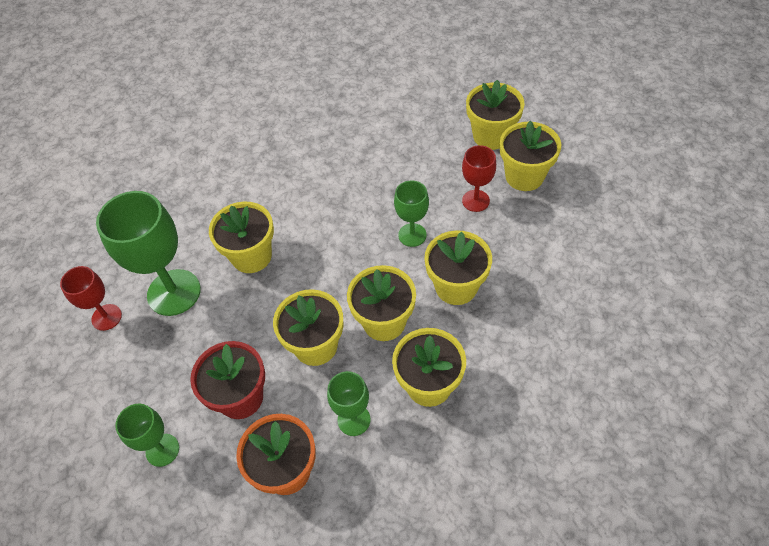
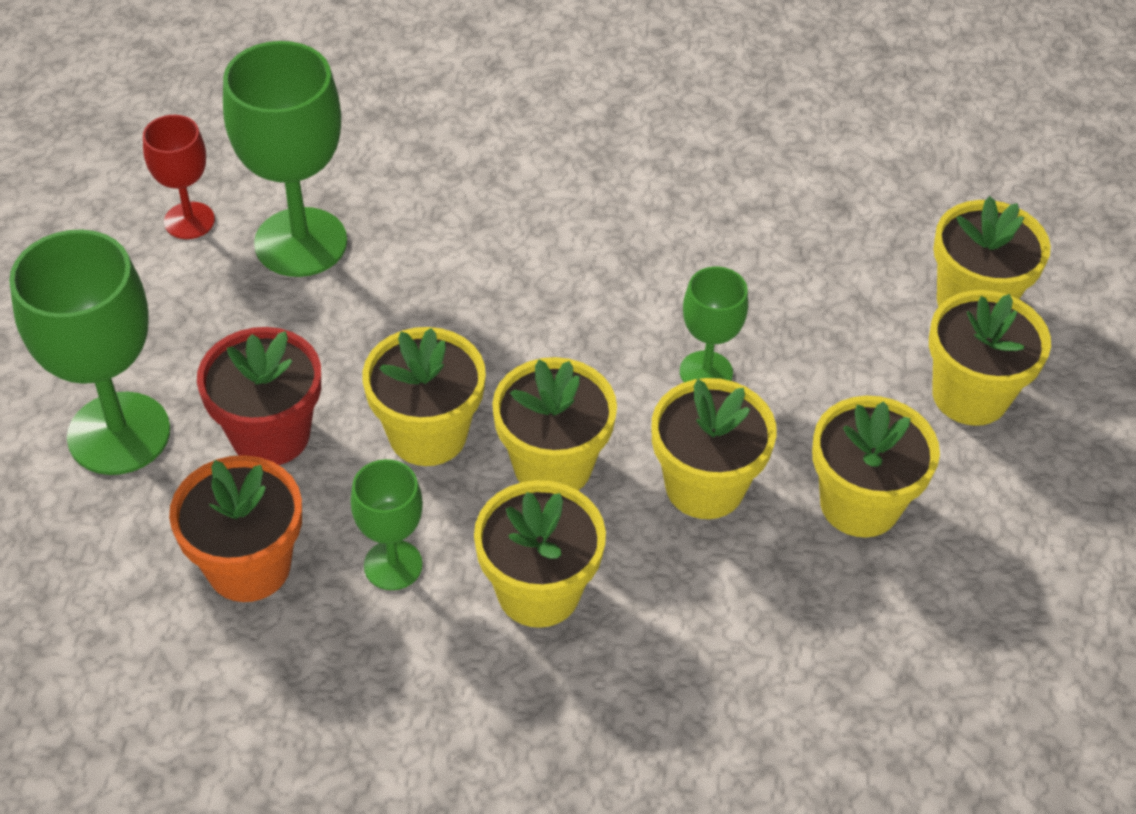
camera: 30 degrees right, 5 degrees down
green goblet [115,404,179,467] -> green goblet [9,229,170,475], size x1.82
yellow flower pot [209,202,274,273] -> yellow flower pot moved to [812,396,940,538]
red goblet [462,145,496,212] -> none

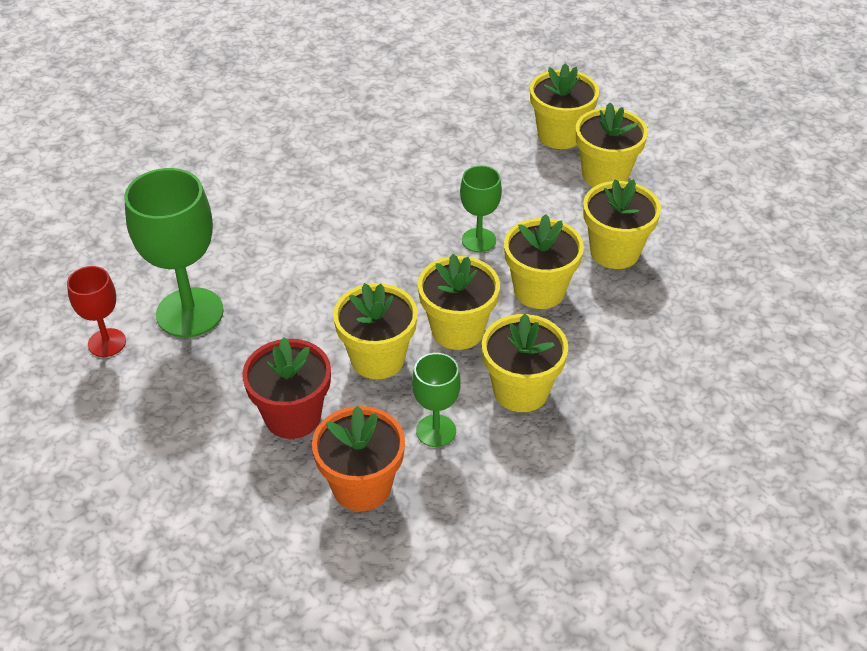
camera: 40 degrees left, 5 degrees down
green goblet [9,229,170,475] -> none

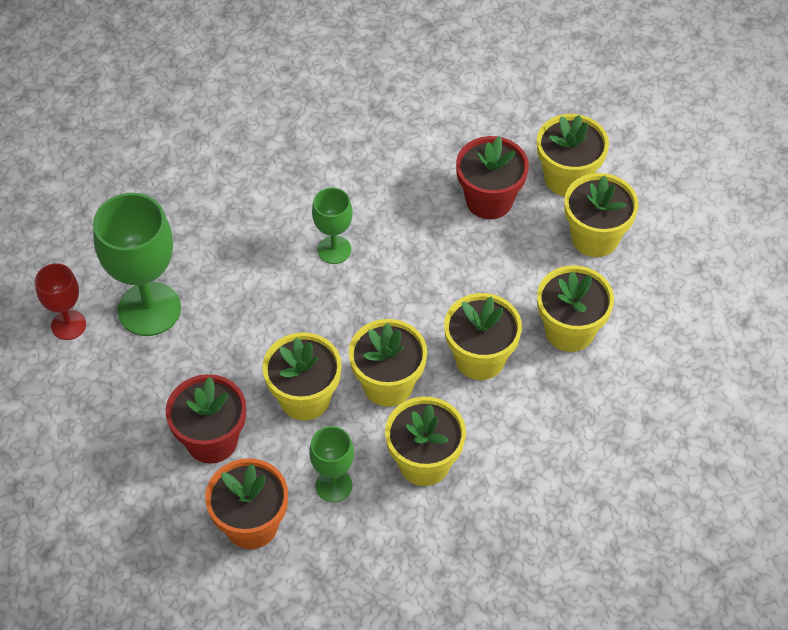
camera: 15 degrees right, 10 degrees up
green goblet [460,166,502,252] -> green goblet moved to [312,188,353,264]
none -> red flower pot [456,136,529,219]

